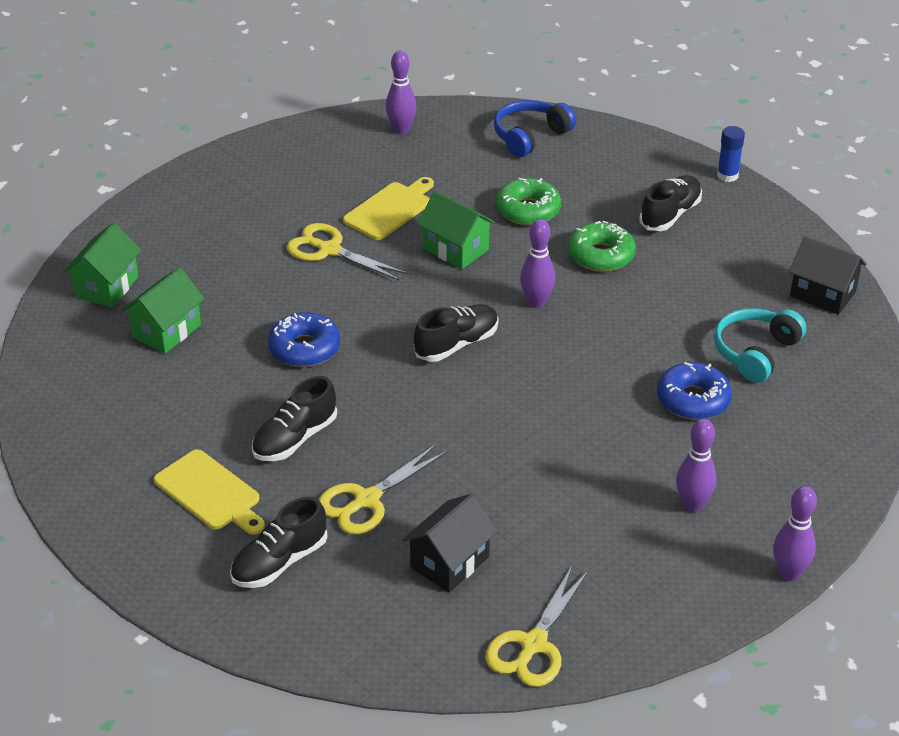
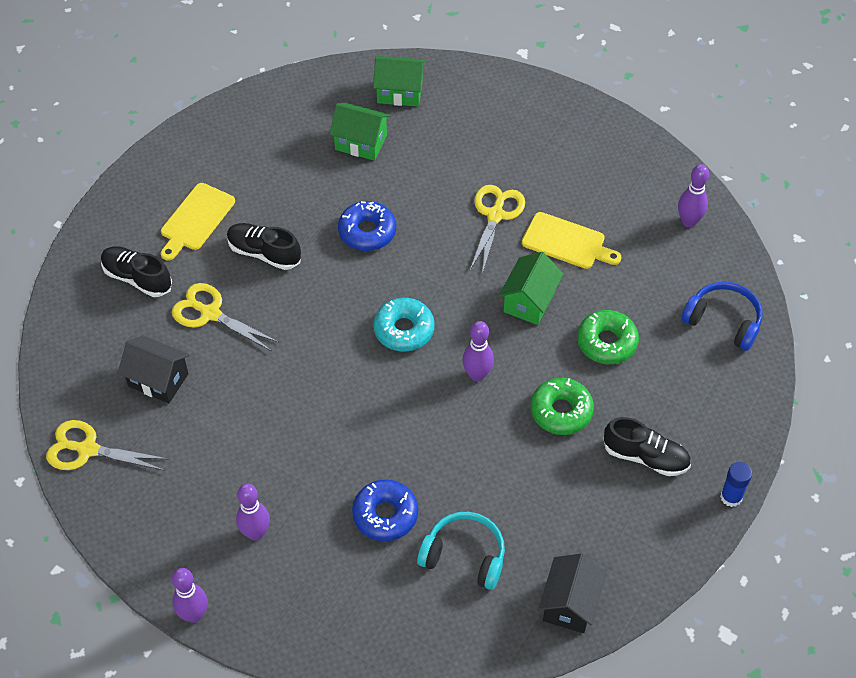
camera: 75 degrees right, 15 degrees up
black shoe [414,304,499,362] -> turquoise donut [373,298,435,352]

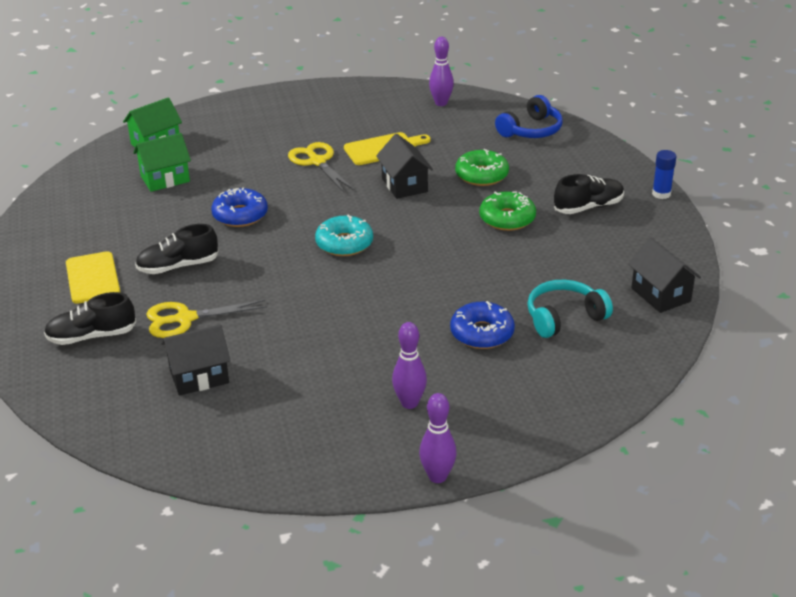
camera: 45 degrees left, 20 degrees down
yellow scissors [46,420,168,471] -> none
purple bowling pin [462,321,494,381] -> none
green house [499,252,563,325] -> black house [376,134,433,199]
blue headphones [681,281,763,351] -> blue headphones turned 150 degrees clockwise [495,95,563,138]

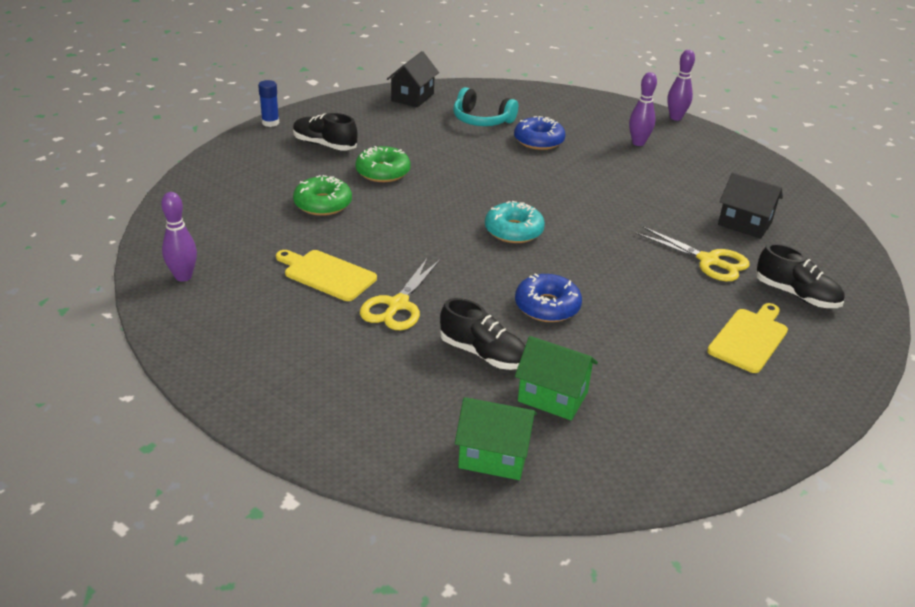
camera: 130 degrees left, 0 degrees up
black shoe [135,224,218,274] -> black shoe moved to [440,298,525,370]
black house [376,134,433,199] -> none
blue headphones [495,95,563,138] -> none

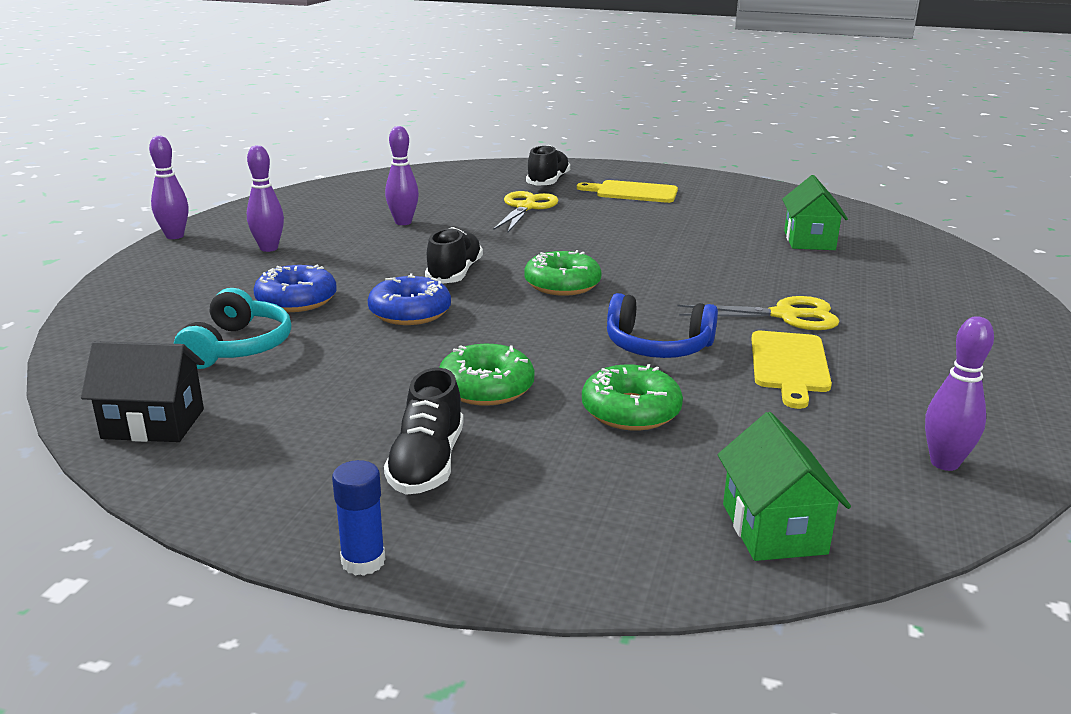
camera: 110 degrees left, 10 degrees down
black shoe [440,298,525,370] -> black shoe moved to [425,227,483,284]
green house [455,397,537,480] -> green house moved to [717,412,851,561]
turquoise donut [485,201,545,243] -> green donut [524,250,601,296]
blue donut [515,273,582,322] -> blue donut moved to [368,273,451,325]
black house [718,172,783,239] -> none
none -> purple bowling pin [385,126,419,225]
none -> blue headphones [607,293,718,358]

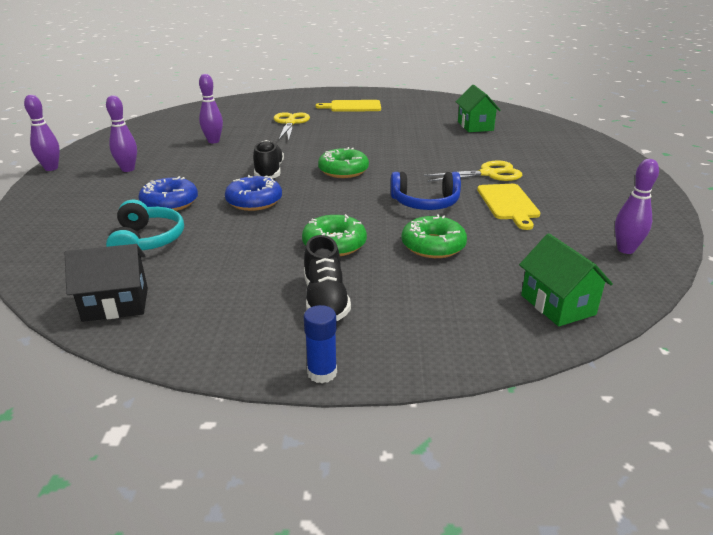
camera: 15 degrees left, 5 degrees up
black shoe [526,145,571,186] -> none

